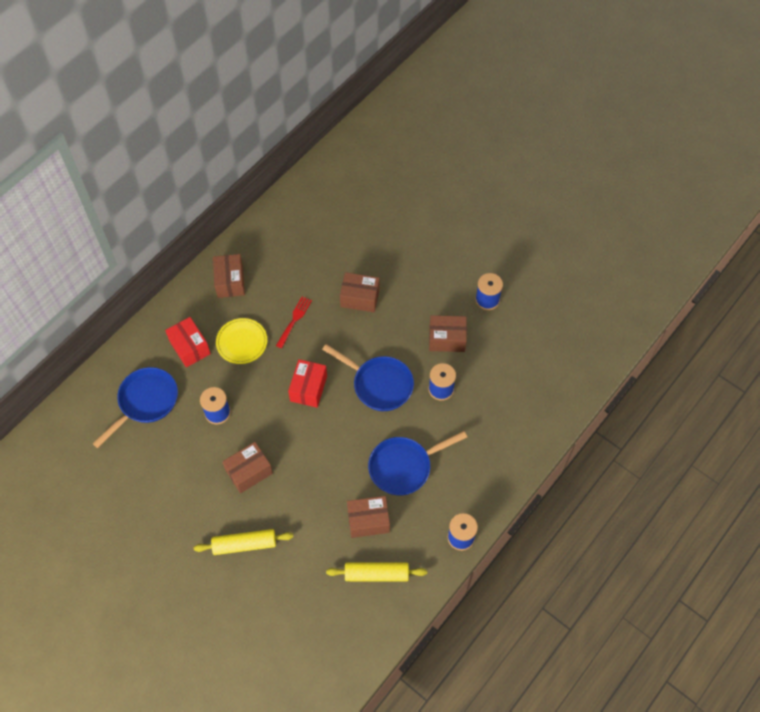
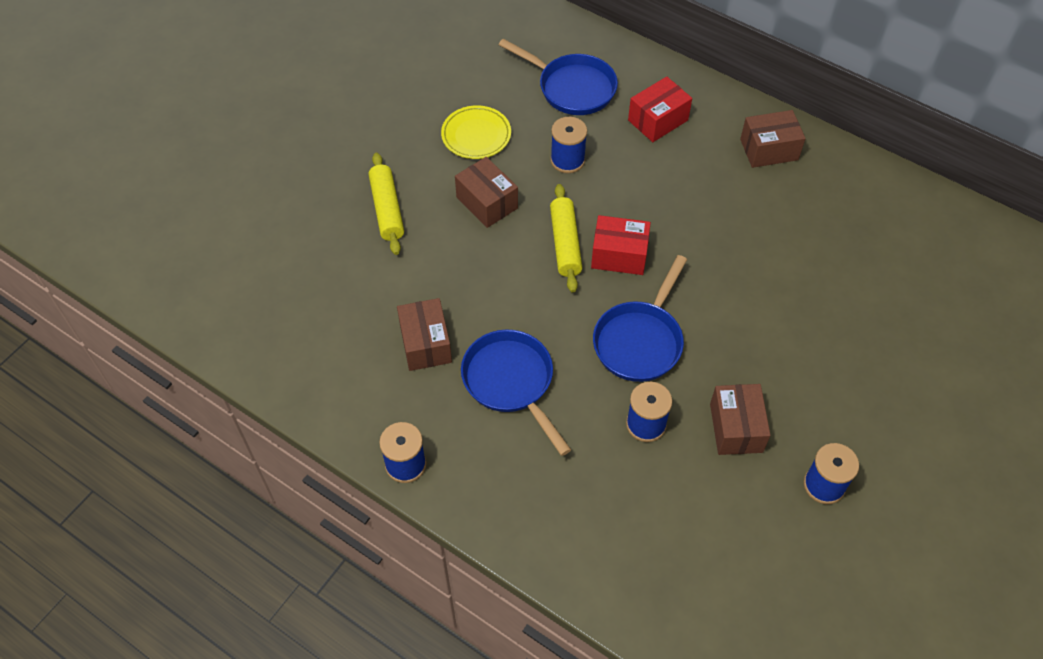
camera: 85 degrees right, 5 degrees down
yellow plate [216,318,267,364] -> yellow plate moved to [441,105,511,159]
red fork [276,296,312,348] -> none
yellow rolling pin [326,563,427,581] -> yellow rolling pin moved to [550,184,582,292]
brown box [340,272,380,312] -> none

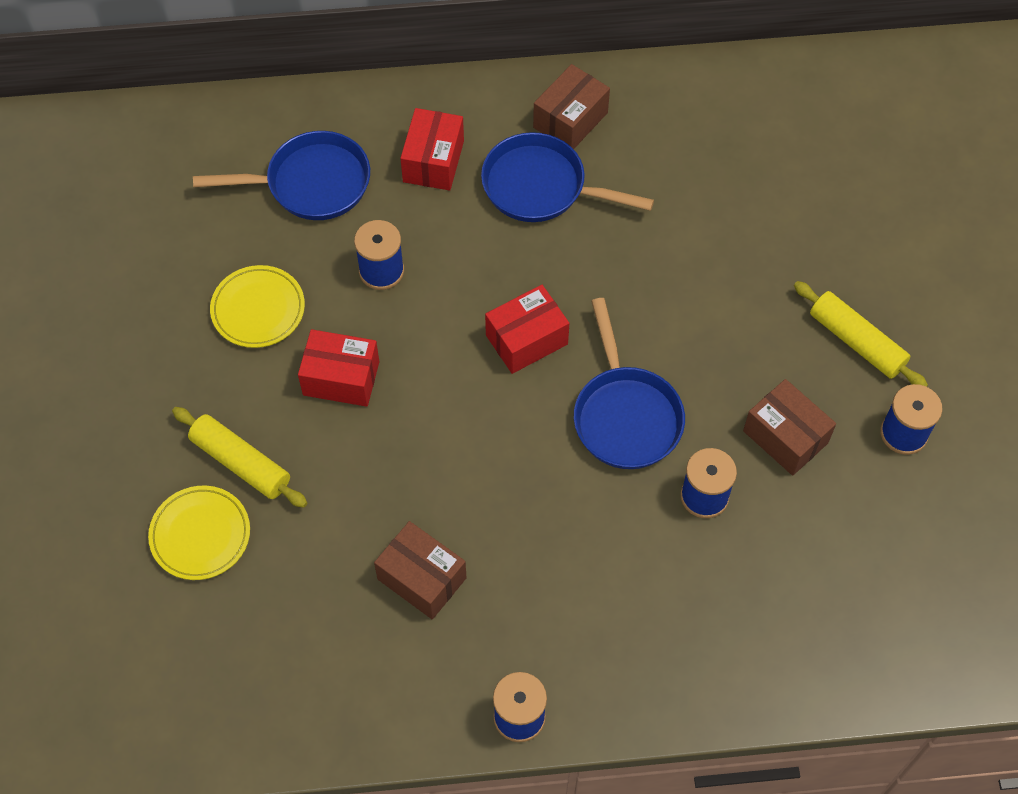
camera: 40 degrees left, 5 degrees up
brown box [455,157,518,228] -> red box [298,329,379,407]
blue pan [461,329,571,456] -> blue pan moved to [481,132,654,222]
yellow rolling pin [550,184,582,292] -> yellow rolling pin moved to [794,281,928,387]
none -> yellow plate [148,486,250,580]

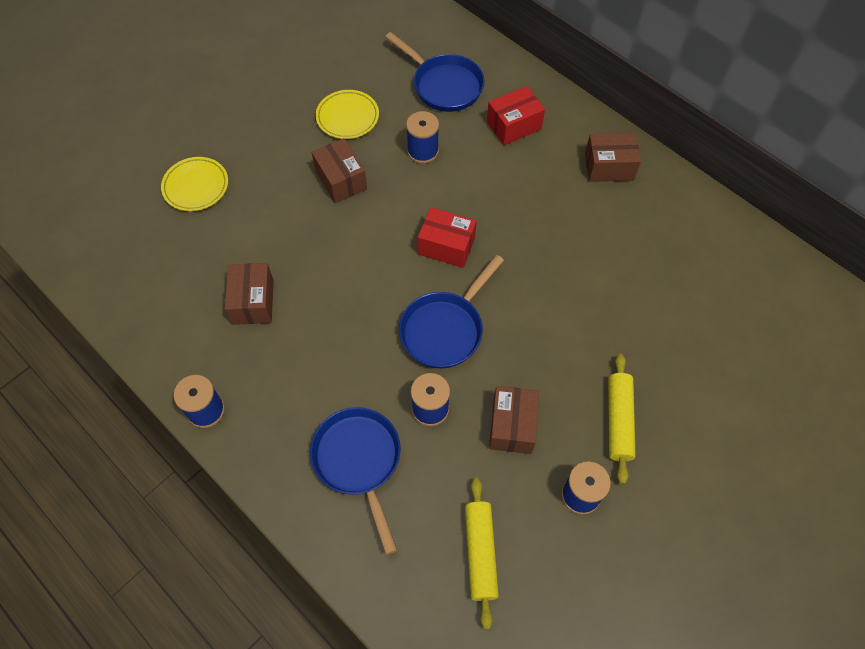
camera: 50 degrees right, 0 degrees up
yellow rolling pin [172,407,307,508] -> yellow rolling pin moved to [465,477,499,629]
red box [298,329,379,407] -> brown box [312,138,367,203]
blue pan [481,132,654,222] -> blue pan moved to [310,407,401,555]

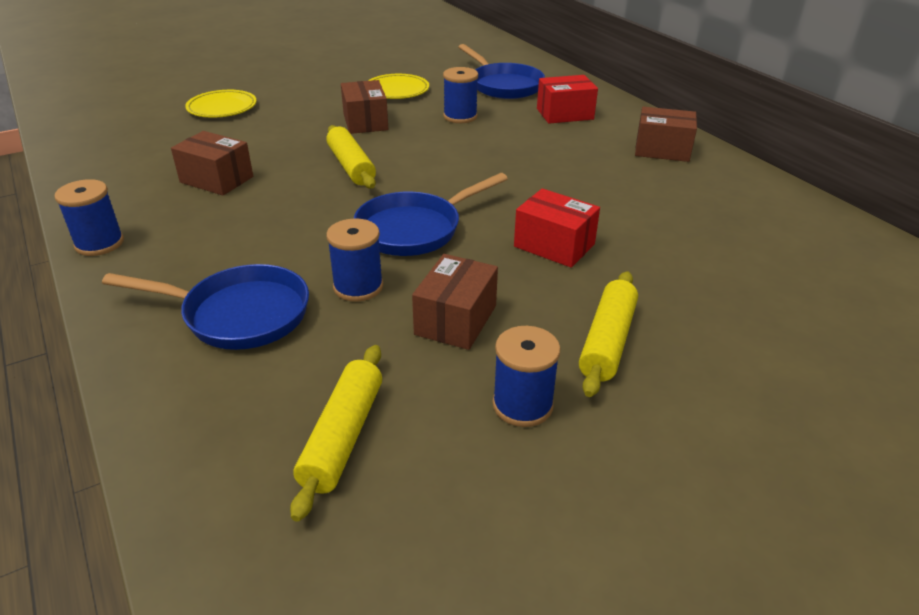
camera: 15 degrees right, 25 degrees down
brown box [225,263,274,325] -> brown box turned 75 degrees counterclockwise [171,131,253,195]
blue pan [310,407,401,555] -> blue pan turned 105 degrees clockwise [102,264,309,350]
red box [418,207,477,268] -> red box moved to [514,188,600,268]
none -> yellow rolling pin [326,125,376,189]

